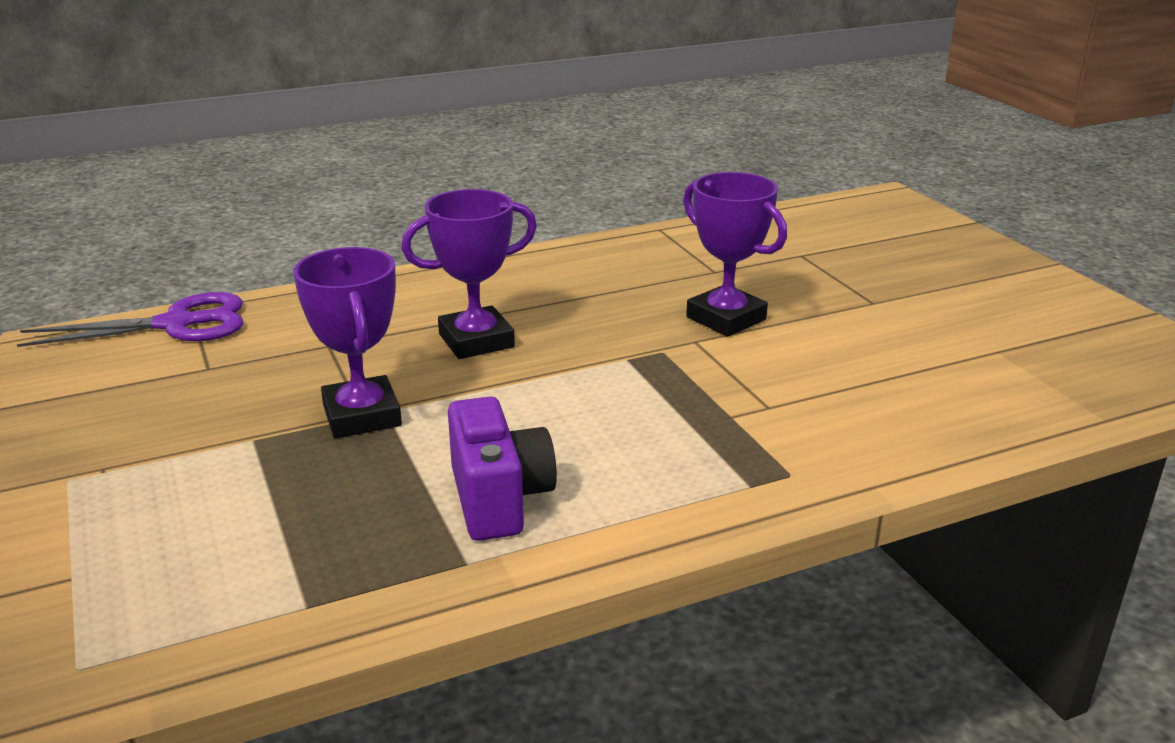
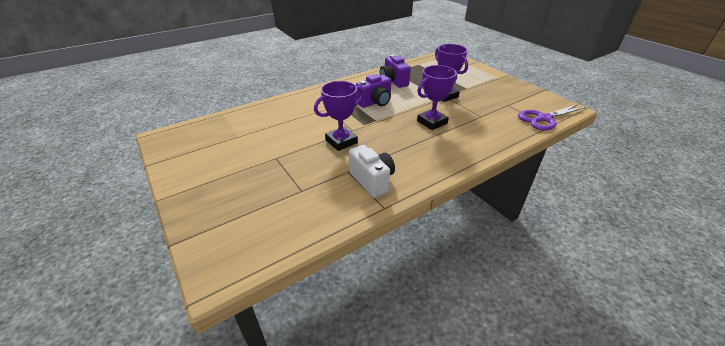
camera: 170 degrees right, 10 degrees up
purple trophy [683,172,787,337] -> purple trophy turned 75 degrees counterclockwise [314,81,364,151]
none -> white camera [349,145,395,198]
none -> purple camera [356,74,391,108]

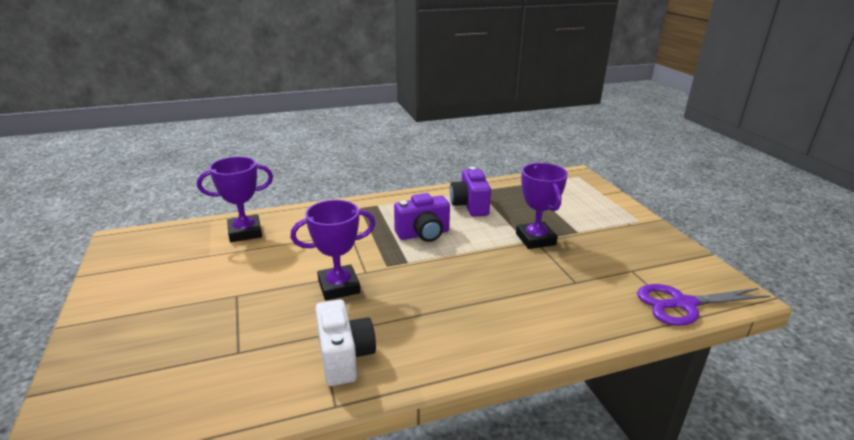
camera: 15 degrees right, 10 degrees down
purple trophy [417,65,457,130] -> purple trophy moved to [197,156,273,242]

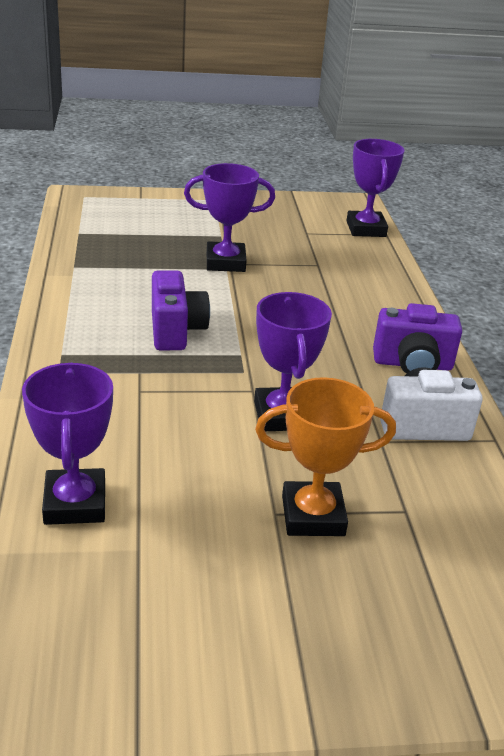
camera: 80 degrees left, 5 degrees up
purple camera [450,167,491,217] -> purple camera moved to [373,303,462,374]
purple scissors [637,284,770,326] -> purple trophy [347,139,405,237]
none -> orange trophy [255,377,396,536]

